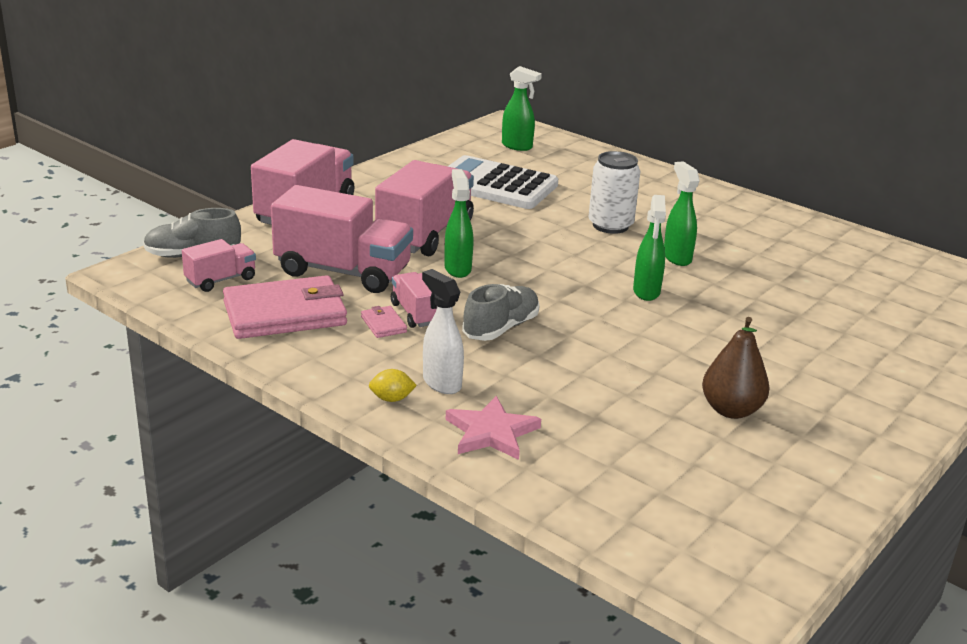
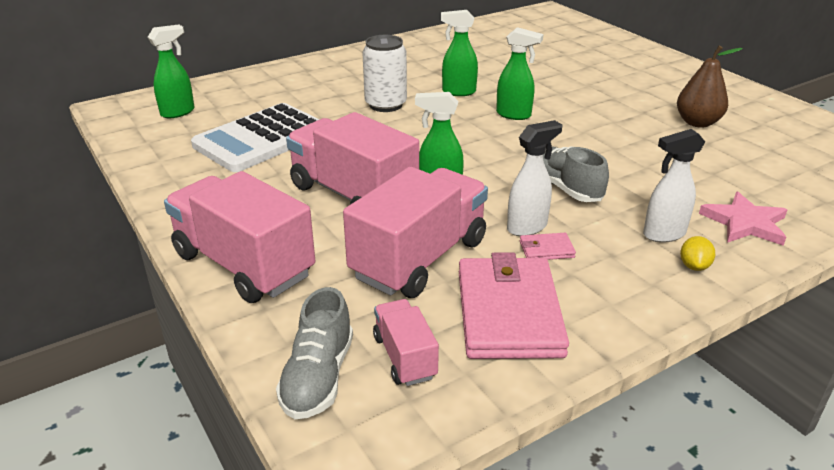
camera: 70 degrees left, 5 degrees up
pink truck [391,272,437,328] -> white spray bottle [507,120,562,236]

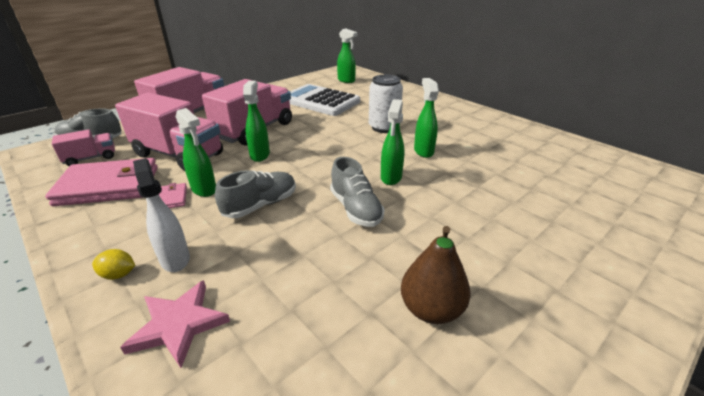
camera: 80 degrees right, 0 degrees up
white spray bottle [507,120,562,236] -> green spray bottle [176,108,216,197]
none -> grey shoe [330,157,385,227]

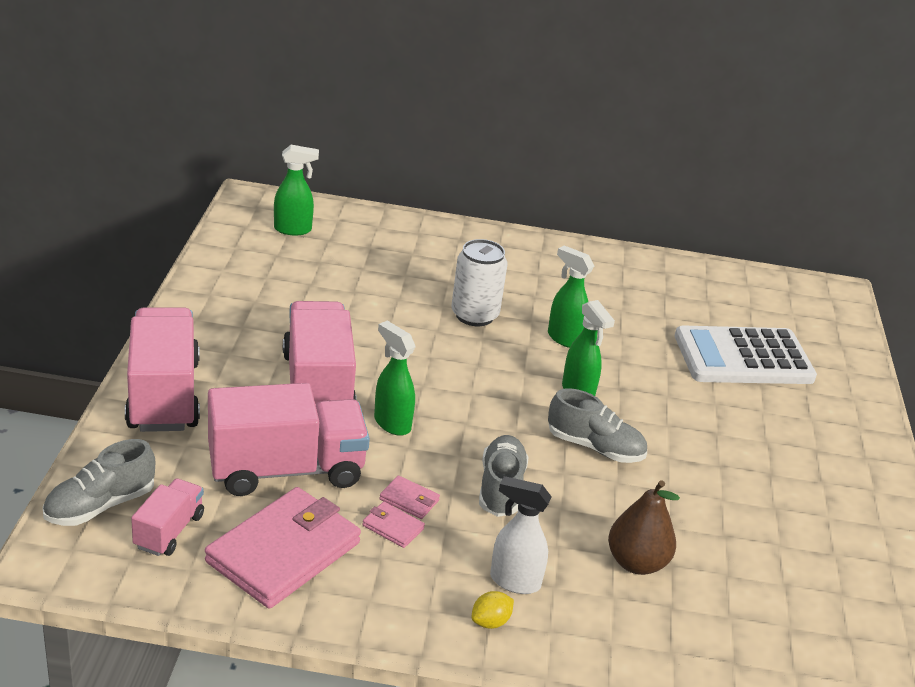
camera: 45 degrees left, 0 degrees up
pink star [120,280,230,368] -> none
green spray bottle [176,108,216,197] -> pink wallet [379,476,440,519]
white calculator [289,84,360,116] -> white calculator moved to [675,325,817,384]
brown pear [401,226,470,324] -> brown pear moved to [608,480,680,575]

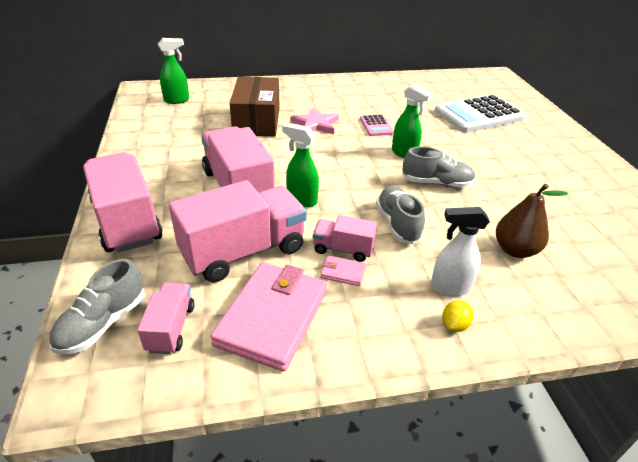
camera: 15 degrees left, 5 degrees up
pink wallet [379,476,440,519] -> pink truck [313,215,377,262]
white can [451,239,507,326] -> pink star [291,108,339,134]
green spray bottle [548,245,594,348] -> pink calculator [360,114,394,136]
none -> brown box [230,76,279,137]

